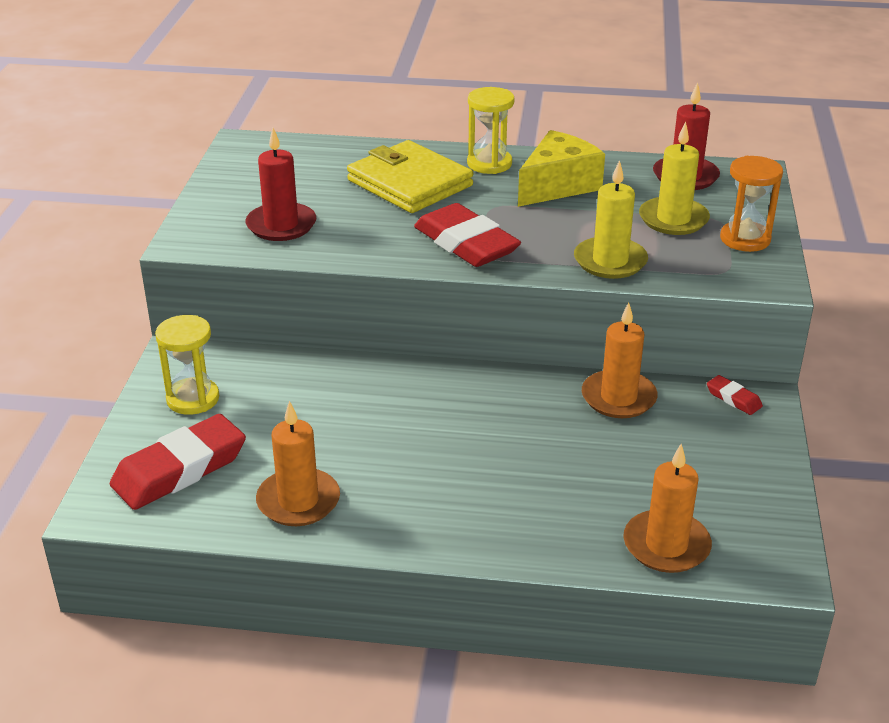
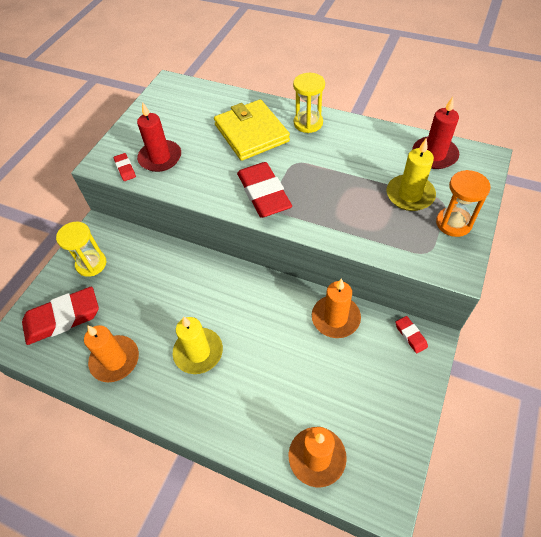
camera: 20 degrees right, 20 degrees up
yellow cheese [518,130,605,207] -> none
yellow candle [574,160,648,279] -> yellow candle moved to [173,316,223,374]
none -> red eraser [114,153,136,181]

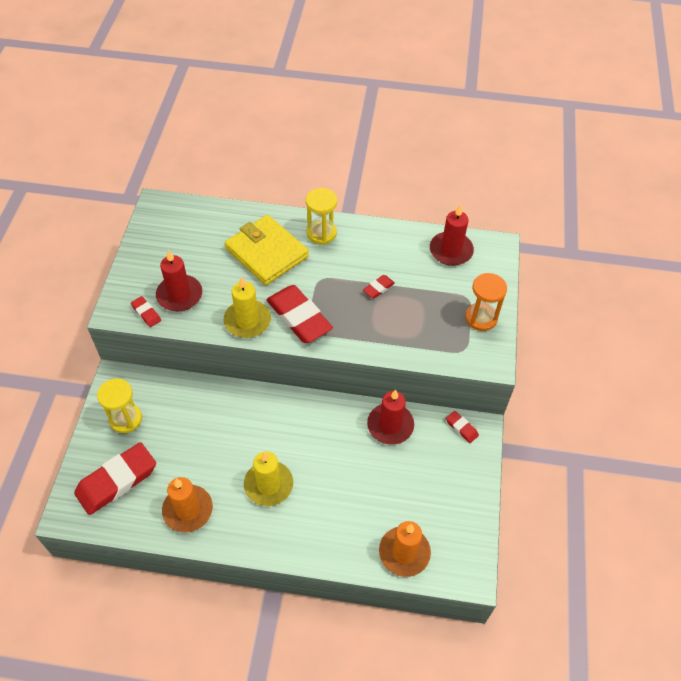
camera: 20 degrees left, 0 degrees up
orange candle [312,279,361,338] -> red candle [367,390,414,445]
yellow candle [386,139,436,211] -> yellow candle moved to [224,276,271,338]
none -> red eraser [363,275,395,298]

